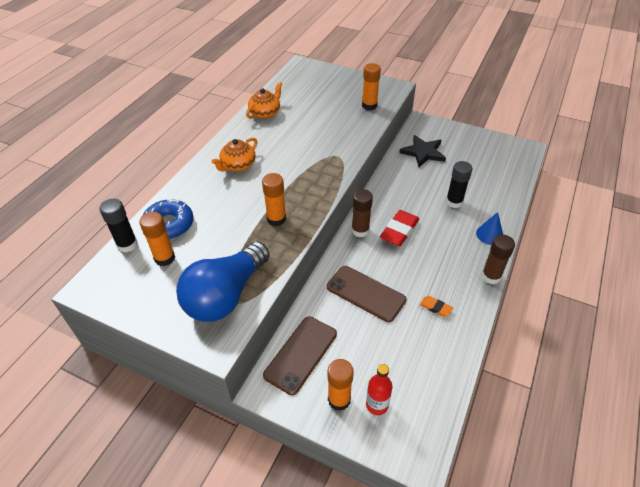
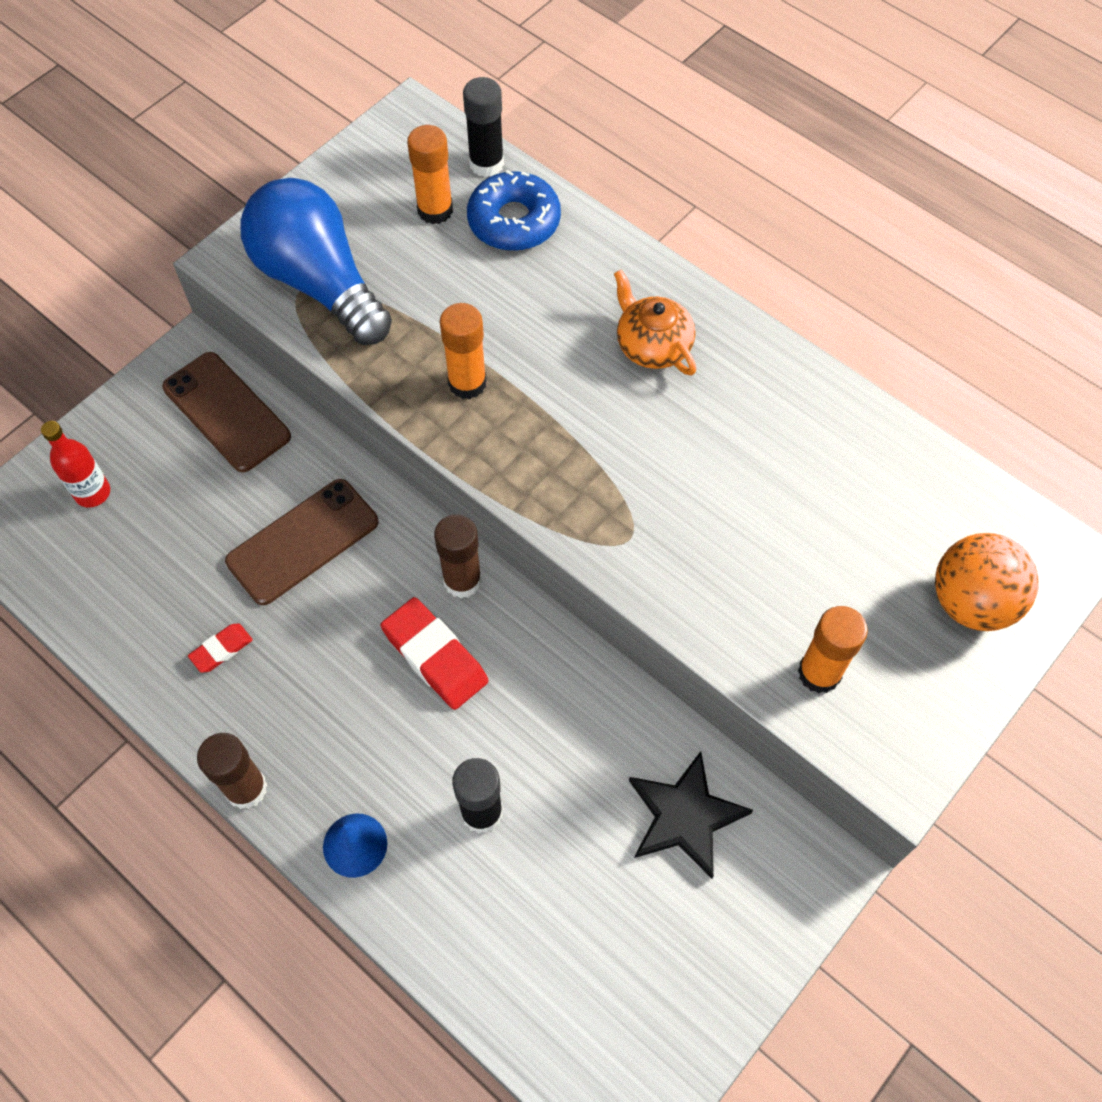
camera: 105 degrees right, 15 degrees up
orange teapot [246,82,282,119] -> none
orange glue stick [328,359,354,411] -> none
orange eraser [420,296,453,317] -> red eraser [188,624,253,673]
none -> orange ball [935,533,1039,631]

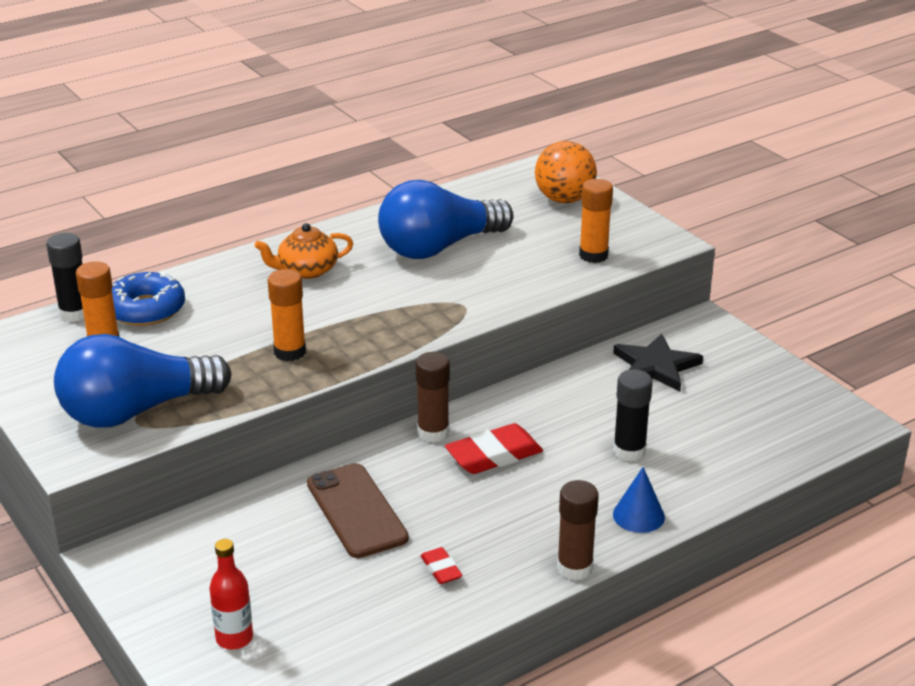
camera: 75 degrees left, 30 degrees down
brown phone [162,352,291,472] -> none
none -> blue light bulb [378,180,514,259]

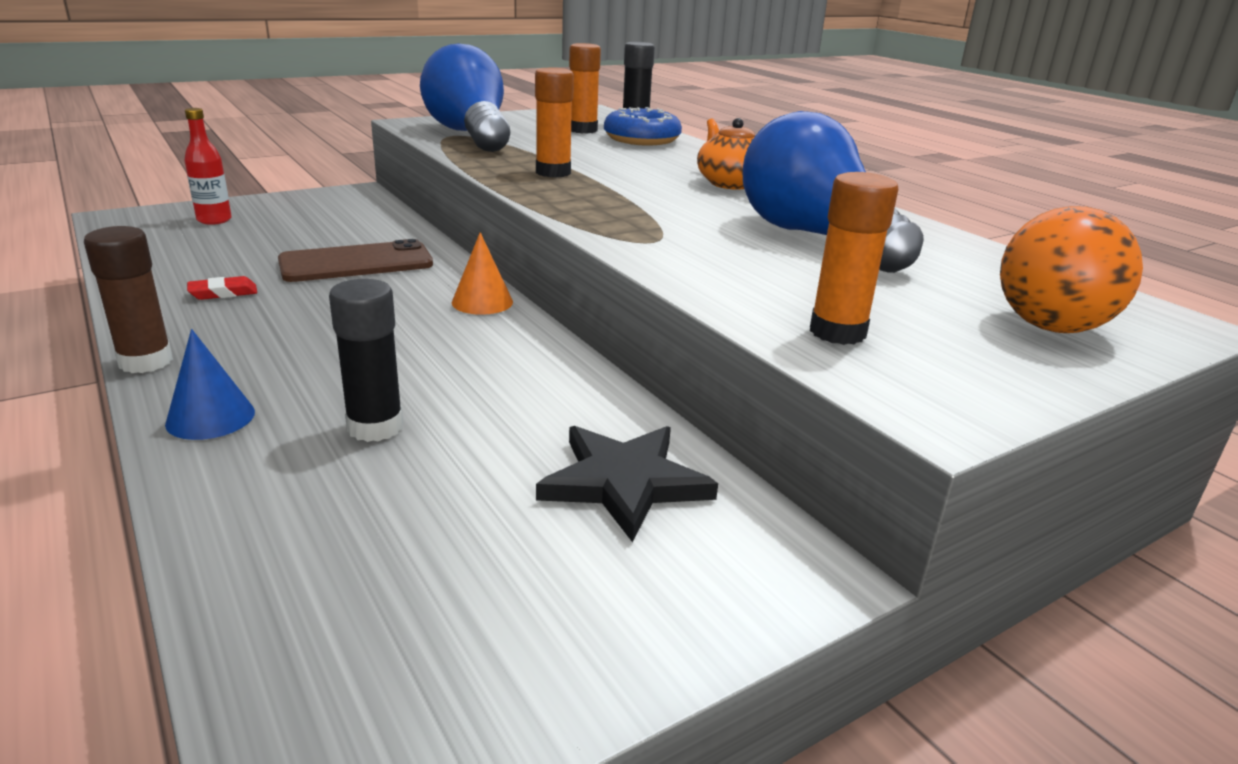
camera: 90 degrees right, 5 degrees down
brown glue stick [416,352,450,443] -> orange cone [452,232,513,315]
red eraser [445,423,543,474] -> none

